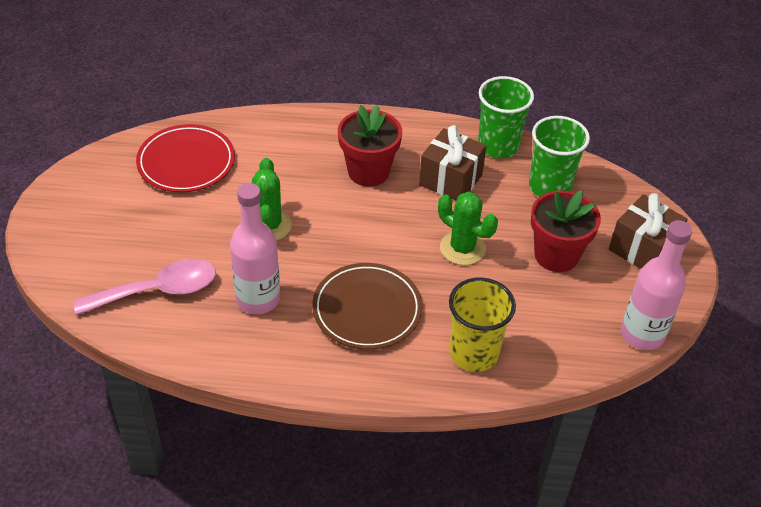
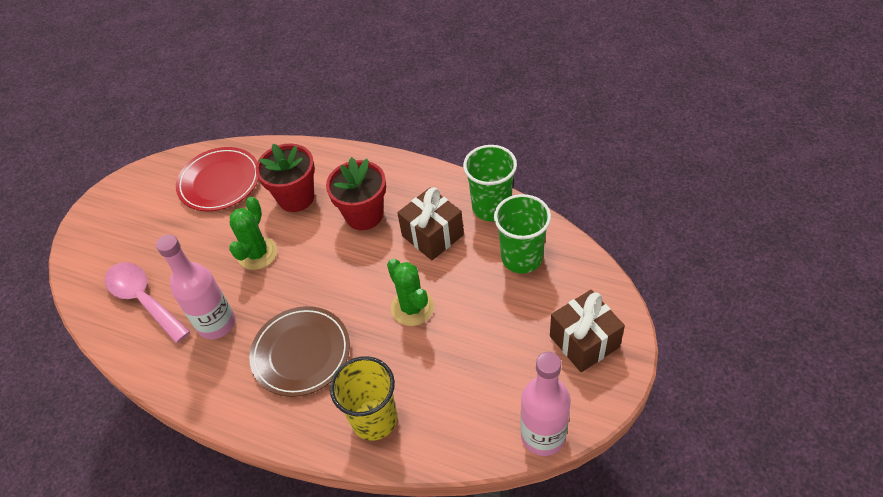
camera: 25 degrees right, 5 degrees up
pink spoon [73,259,216,315] -> pink spoon turned 135 degrees counterclockwise [105,262,190,343]
red flower pot [531,190,601,272] -> red flower pot moved to [255,144,315,212]

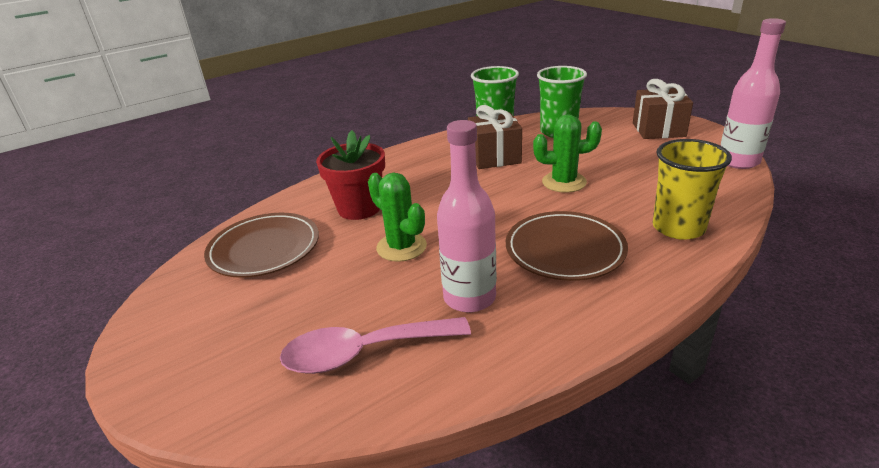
camera: 60 degrees left, 20 degrees down
red plate [176,147,259,211] -> brown plate [204,213,319,278]
red flower pot [326,157,386,230] -> none

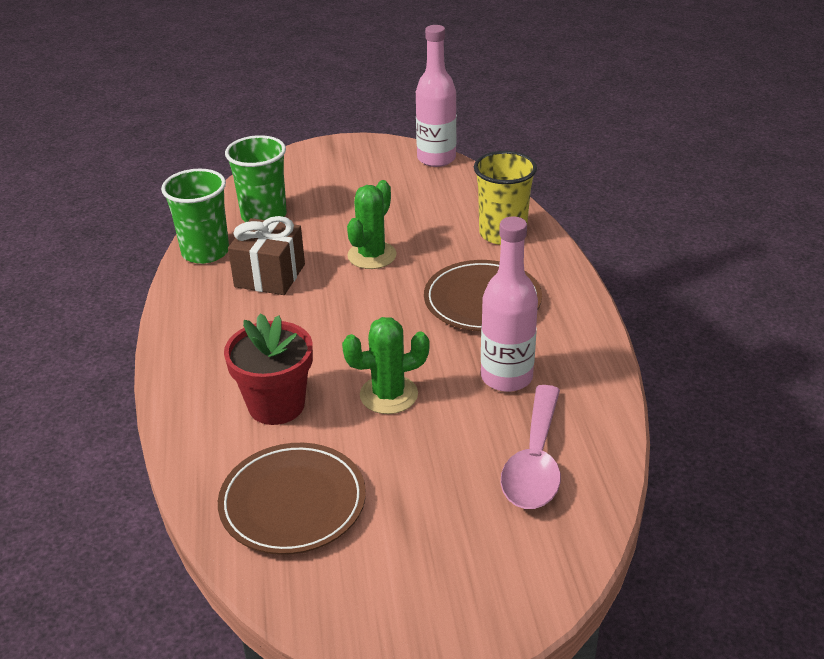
camera: 65 degrees left, 5 degrees up
brown gift [633,79,693,139] -> none

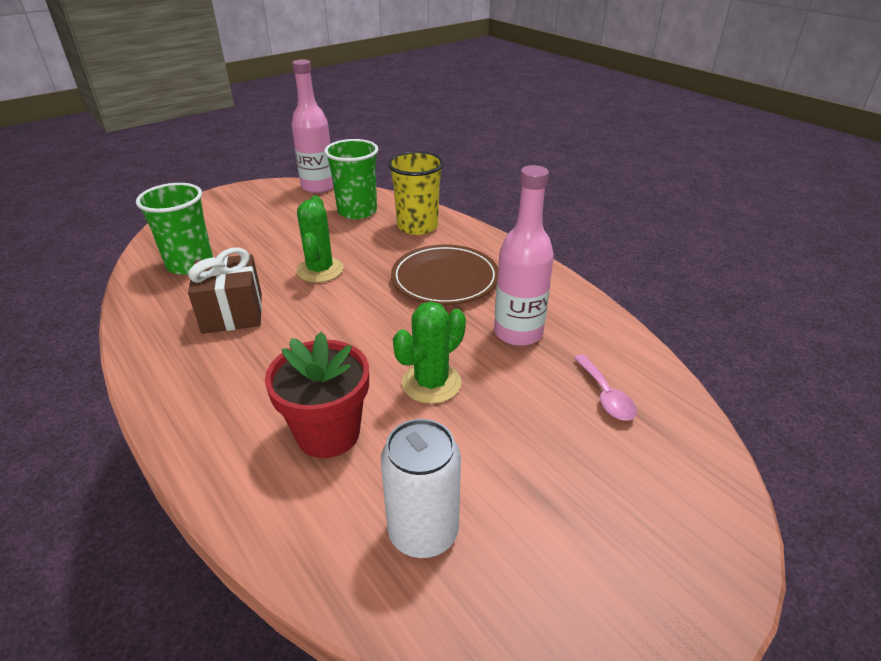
camera: 30 degrees left, 0 degrees up
green cup [161,168,229,264] -> green cup moved to [324,139,379,219]
brown plate [218,443,366,555] -> white can [381,419,461,558]
pink spoon [501,385,561,509] -> pink spoon [574,354,637,421], size x0.57

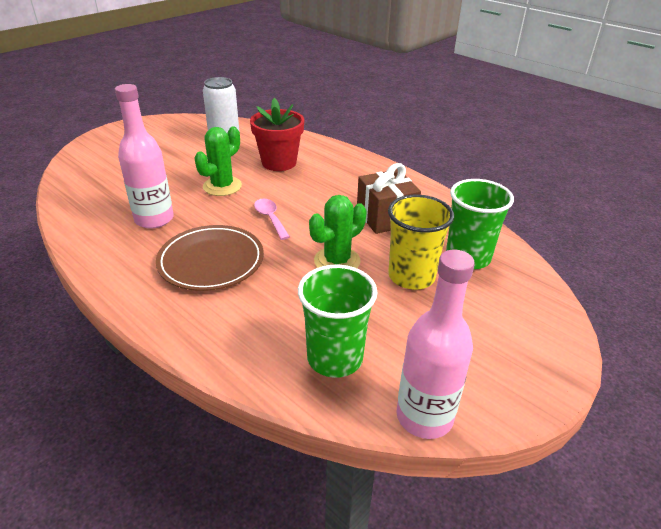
camera: 170 degrees right, 0 degrees up
green cactus [296,196,344,283] -> green cactus turned 60 degrees clockwise [309,195,367,268]
yellow cup [388,151,444,235] -> yellow cup moved to [388,195,454,289]
pink spoon [574,354,637,421] -> pink spoon moved to [254,199,290,240]

